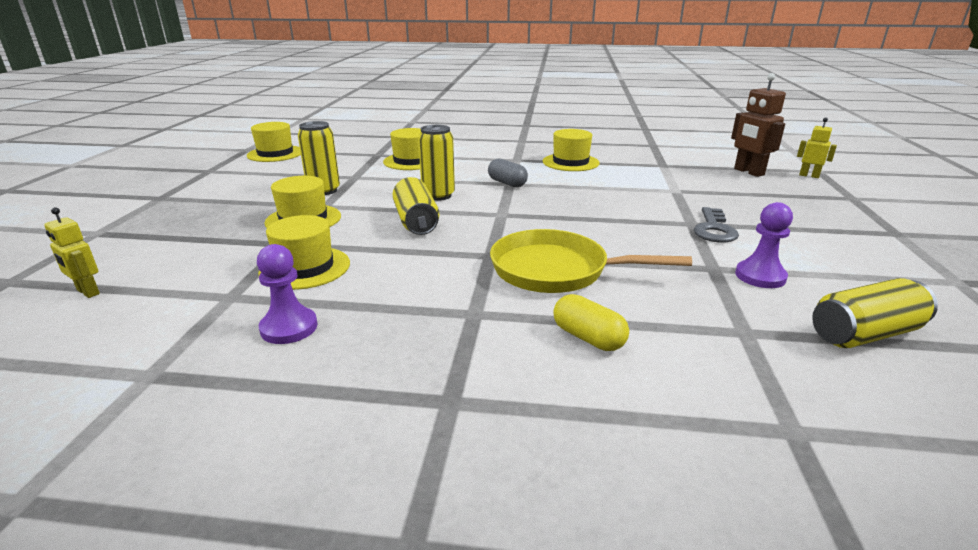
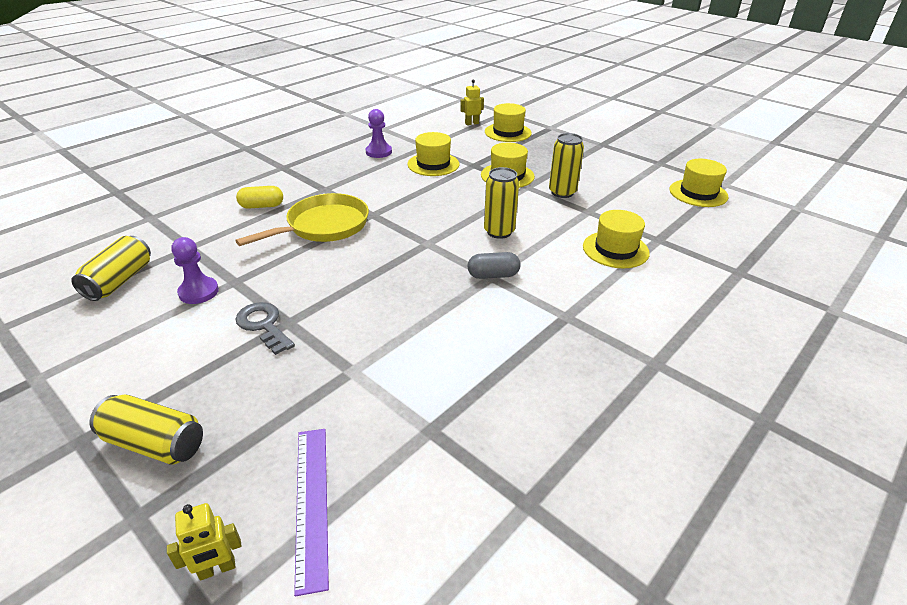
camera: 125 degrees right, 10 degrees up
yellow can [393,177,439,235] -> yellow can moved to [90,394,203,465]
yellow hat [543,129,600,171] -> yellow hat moved to [485,103,532,142]
brown robot [731,73,786,177] -> purple ruler [294,429,329,596]

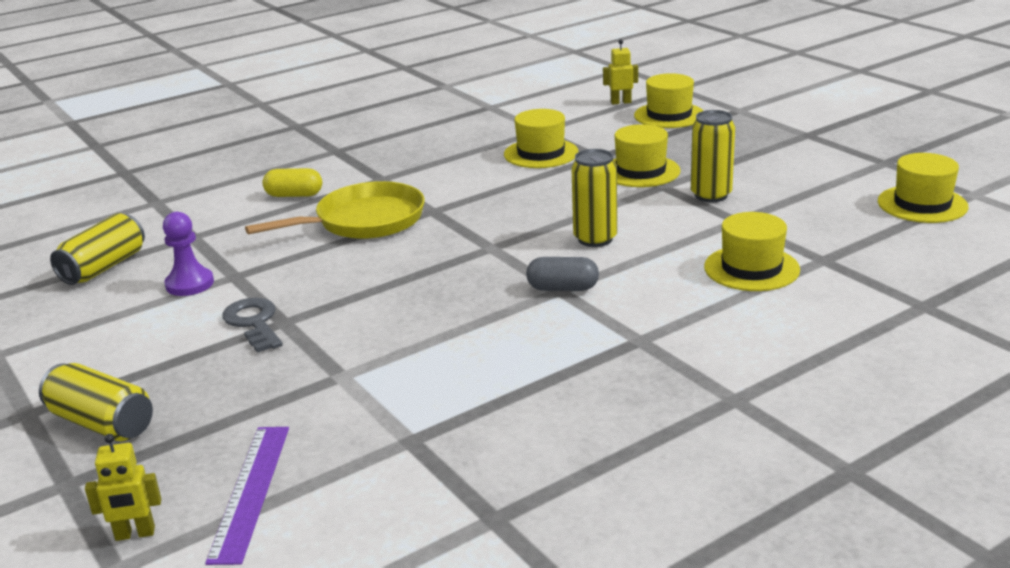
camera: 15 degrees right, 10 degrees down
purple pawn [366,109,392,158] -> none

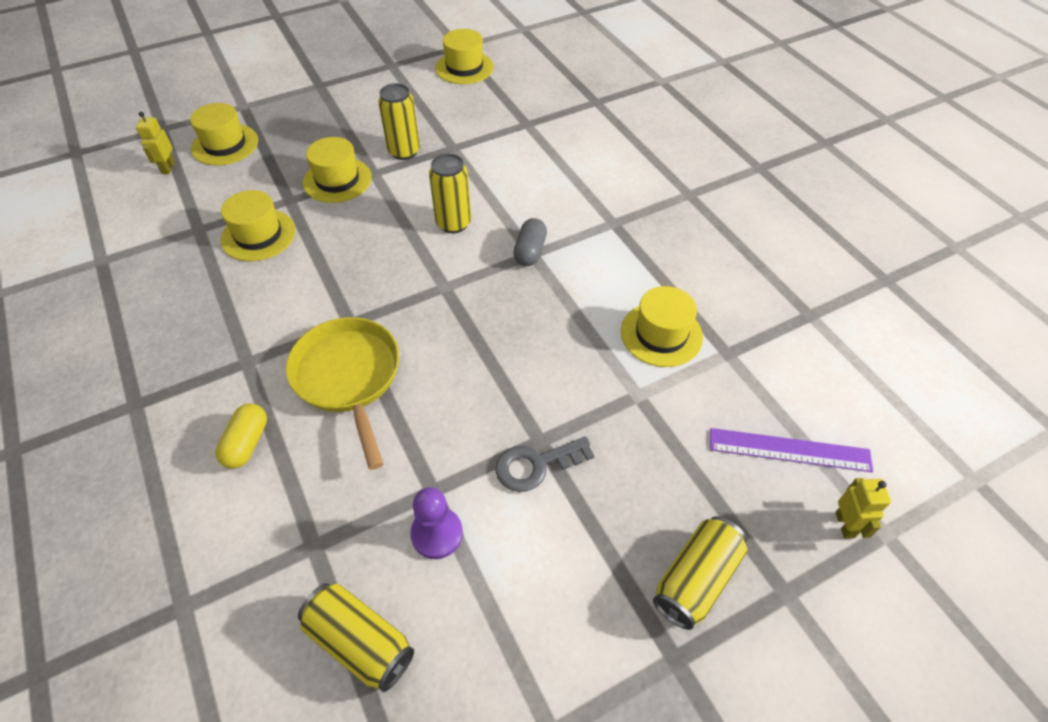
camera: 85 degrees left, 25 degrees up
yellow hat [704,212,800,291] -> yellow hat moved to [621,286,703,367]

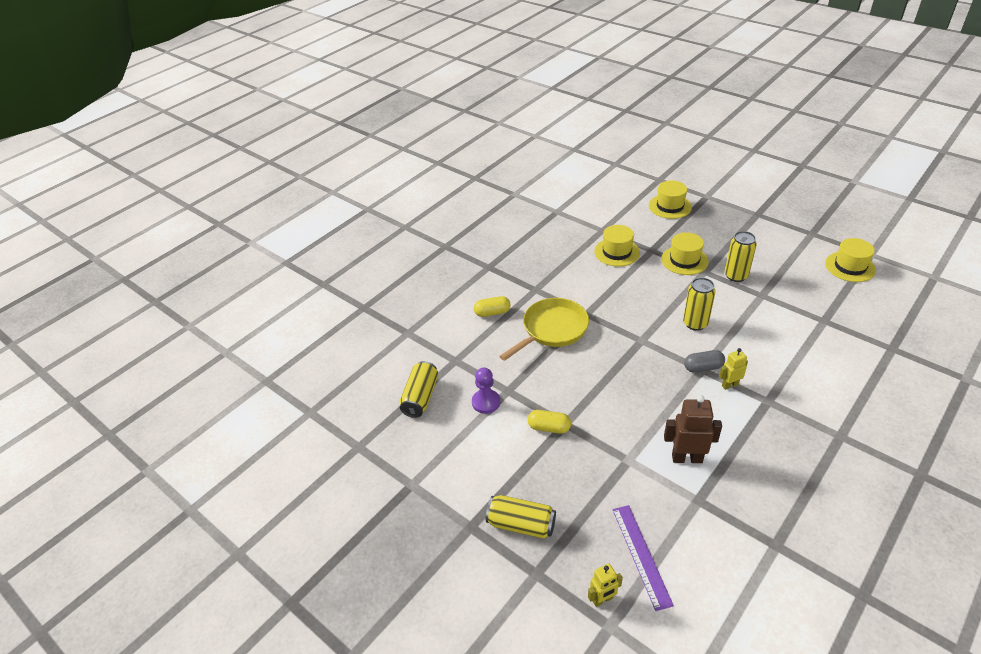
camera: 70 degrees right, 10 degrees down
yellow robot [136,112,175,174] -> yellow robot moved to [719,348,748,390]
grey key [495,436,595,492] -> yellow capsule [528,410,571,434]
yellow hat [621,286,703,367] -> brown robot [664,395,722,463]

